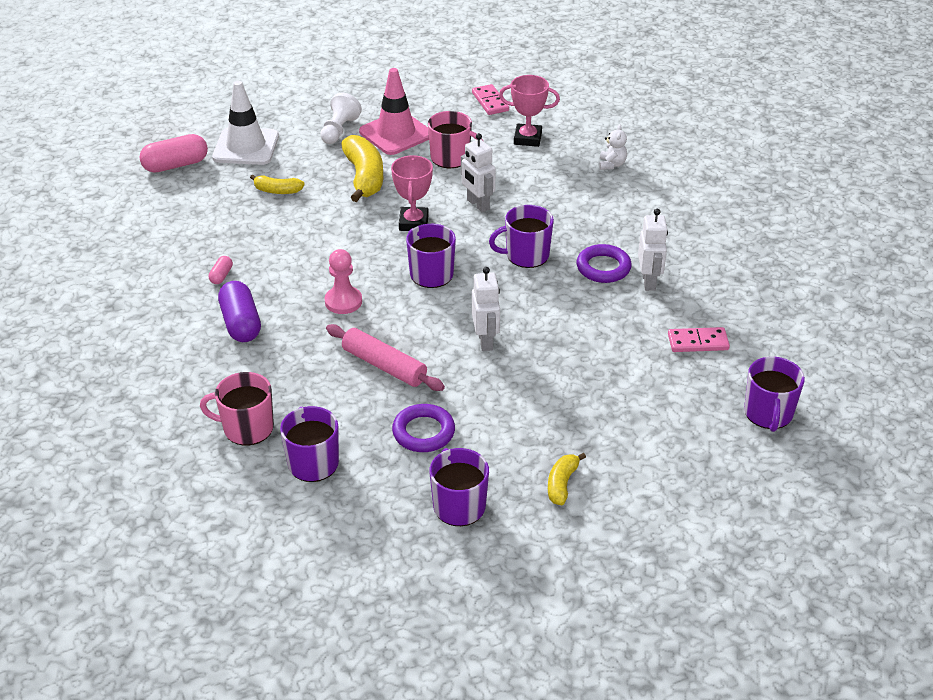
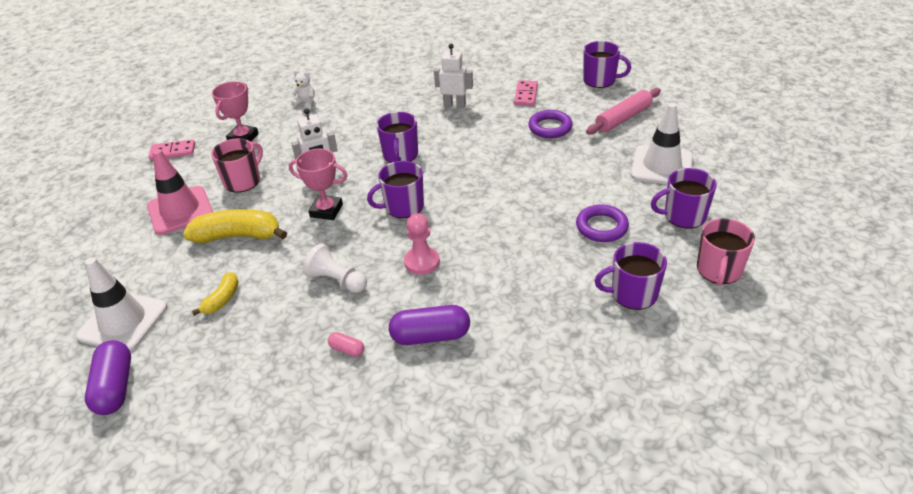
camera: 75 degrees left, 0 degrees up
pink capsule [139,134,208,173] -> purple capsule [85,340,131,415]
pink mug [200,372,274,446] -> pink mug moved to [697,218,755,286]
white pawn [320,93,362,144] -> white pawn moved to [303,243,367,293]
pink rolling pin [326,324,445,391] -> pink rolling pin moved to [586,88,661,135]
white robot [472,267,500,351] -> none
yellow banana [548,453,586,505] -> white traffic cone [631,103,693,184]
purple ring [577,244,632,283] -> purple ring moved to [528,110,573,138]

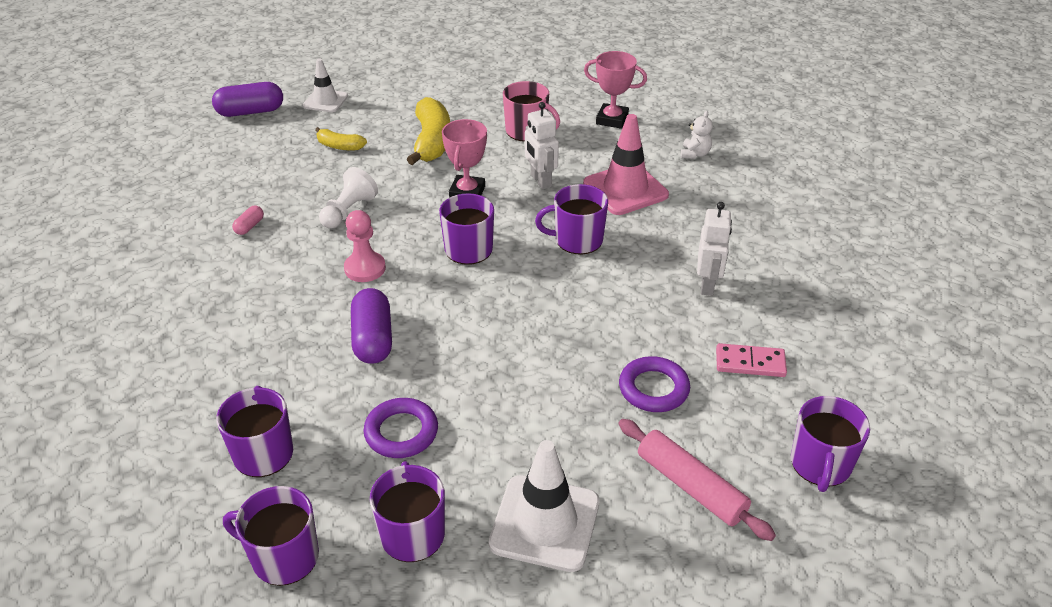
camera: 85 degrees right, 0 degrees up
white traffic cone [76,257,167,352] -> white traffic cone [303,58,348,112], size x0.62
pink traffic cone [147,149,213,235] -> pink traffic cone moved to [583,114,669,215]
pink domino [149,139,195,160] -> none
purple capsule [389,305,470,345] -> purple capsule moved to [351,288,392,364]
pink mug [697,218,755,286] -> purple mug [223,486,319,586]

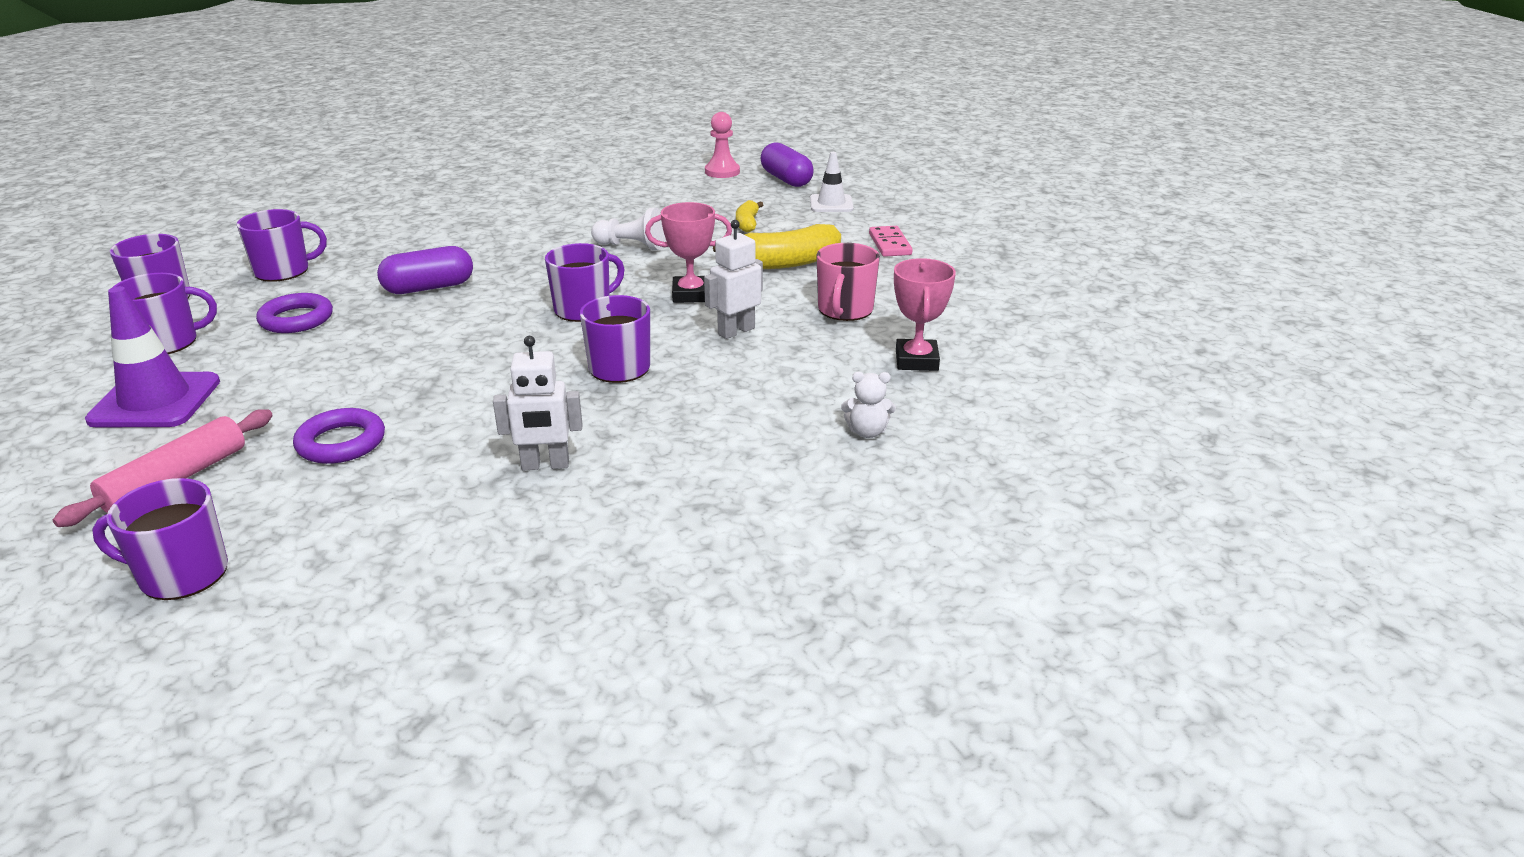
camera: 75 degrees right, 10 degrees down
pink capsule [232,205,264,235] -> none
pink pawn [344,210,386,282] -> pink pawn moved to [705,112,740,178]
white traffic cone [489,440,599,572] -> purple traffic cone [85,286,220,427]
pink traffic cone [583,114,669,215] -> none
pink domino [716,343,787,377] -> pink domino moved to [869,226,913,257]

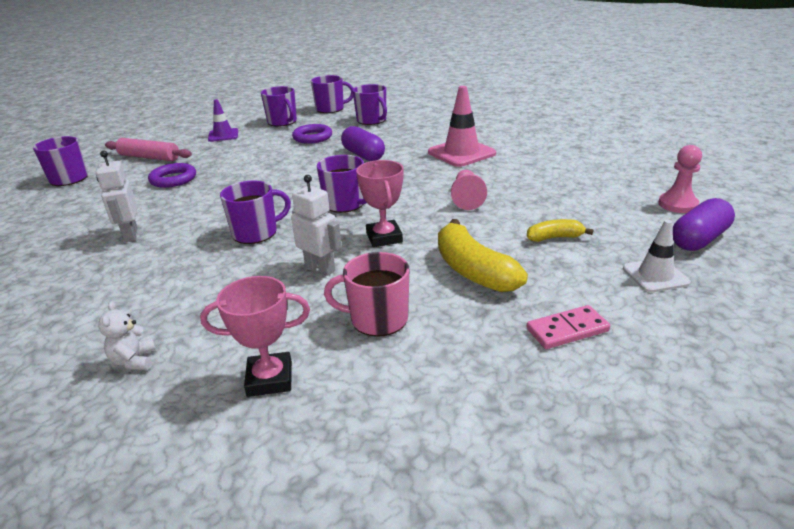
camera: 80 degrees right, 0 degrees up
purple traffic cone [85,286,220,427] -> purple traffic cone [208,99,238,142], size x0.62
white pawn [591,208,665,250] -> pink pawn [451,170,487,210]
none -> pink traffic cone [428,86,496,167]

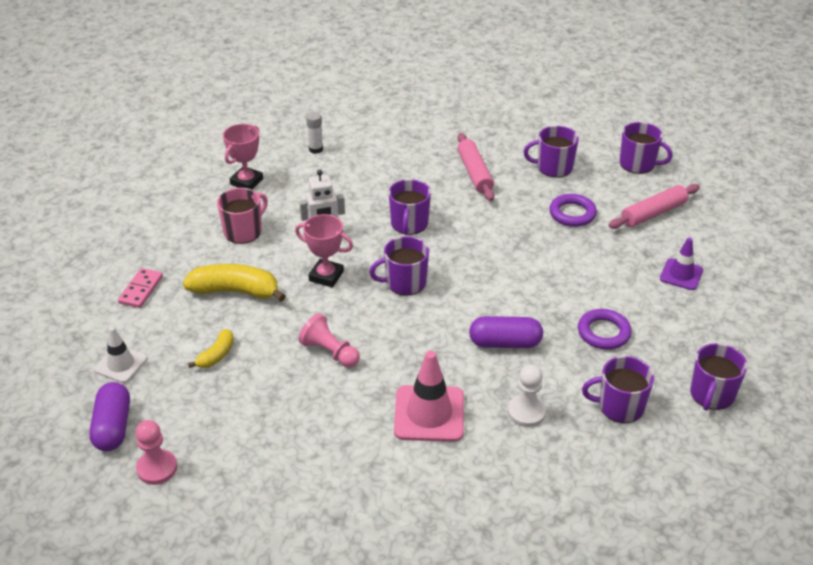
camera: 125 degrees right, 10 degrees up
white robot [96,150,138,242] -> pink rolling pin [457,133,494,201]
white teddy bear [98,301,156,370] -> white glue stick [306,112,323,154]
purple mug [261,86,297,127] -> purple mug moved to [523,126,579,178]
none -> white pawn [508,364,546,427]

